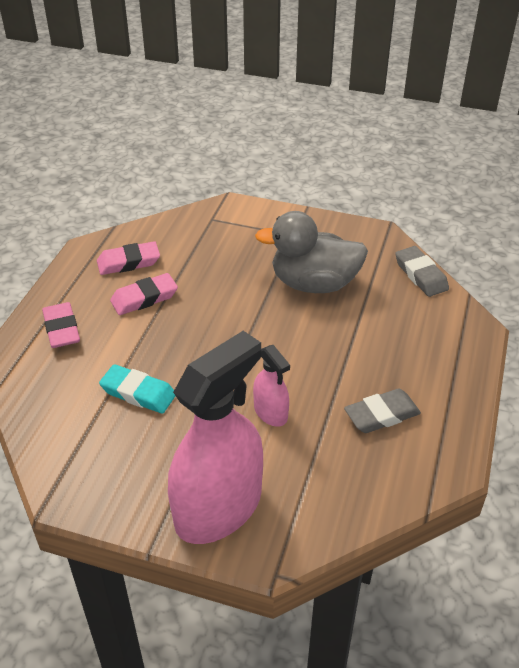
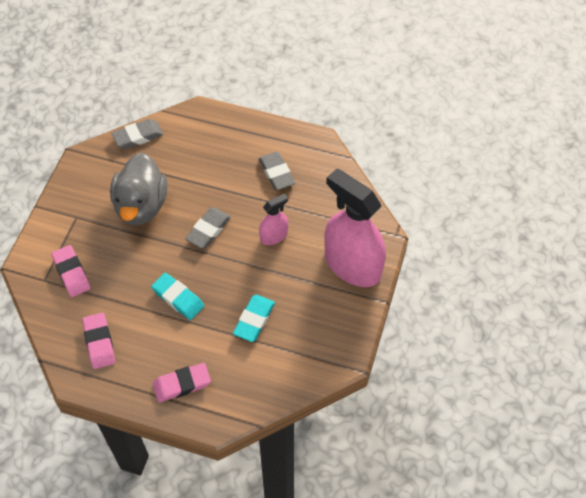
camera: 90 degrees left, 15 degrees up
pink eraser [110,273,178,315] -> pink eraser moved to [51,245,91,297]
none -> turquoise eraser [151,273,204,320]
none -> grey eraser [185,207,231,249]

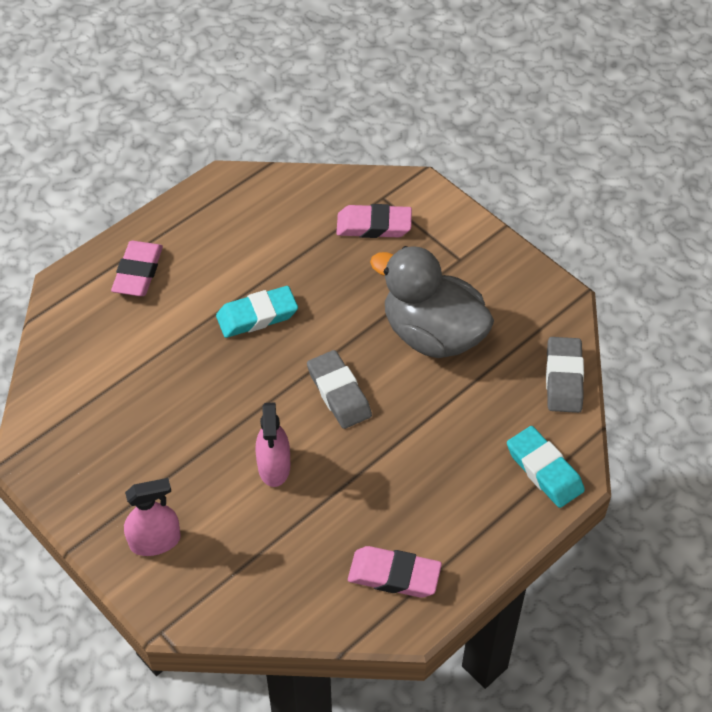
camera: 120 degrees right, 5 degrees down
pink eraser [82,313,115,369] -> pink eraser moved to [348,546,442,598]
turquoise eraser [233,295,275,342] -> turquoise eraser moved to [507,426,585,508]
grey eraser [259,152,295,190] -> none
pink spray bottle [324,169,386,287] -> pink spray bottle [124,478,181,556], size x0.47

